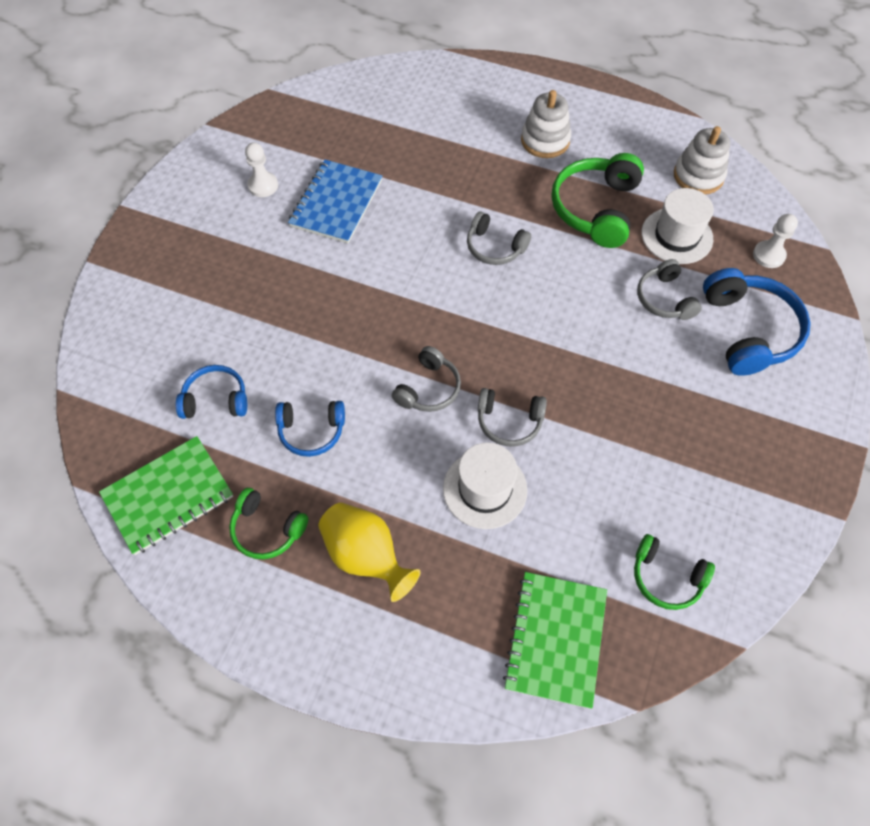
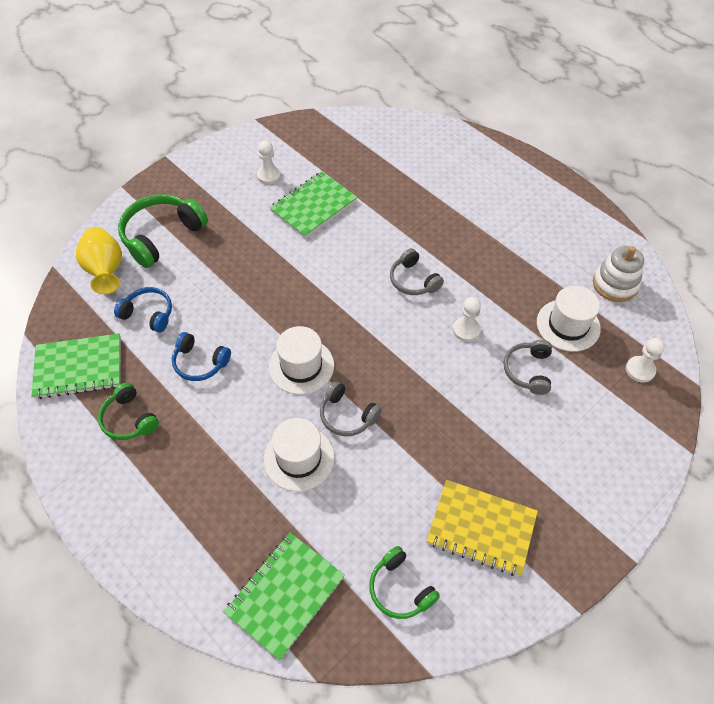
camera: 25 degrees right, 5 degrees down
blue notebook [288,160,382,243] -> green notebook [269,172,358,238]
yellow vase [318,503,420,602] -> yellow vase moved to [76,227,122,294]
grey headphones [392,346,461,412] -> white hat [269,326,334,395]
white stacking toy [521,90,571,158] -> none
green headphones [551,153,644,248] -> green headphones moved to [118,194,208,268]
blue headphones [703,268,811,376] -> none
none -> yellow notebook [426,480,538,576]
none -> white pawn [453,297,481,342]

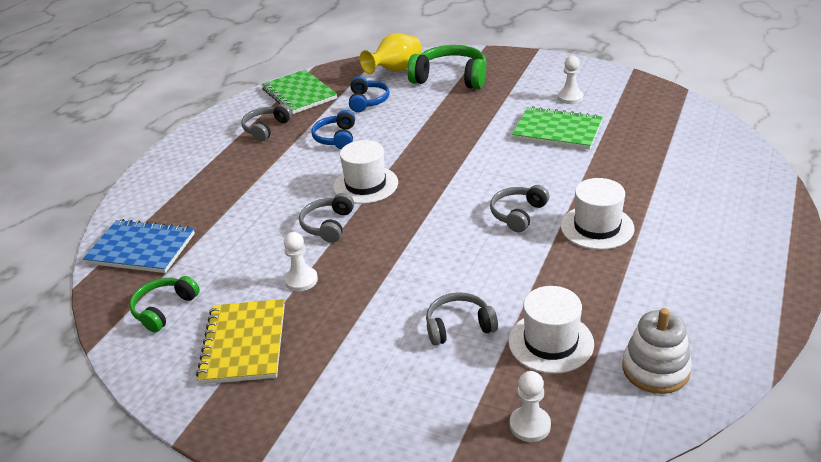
camera: 70 degrees right, 20 degrees down
green headphones [98,382,159,440] -> grey headphones [242,104,292,141]
green notebook [224,533,345,660] -> blue notebook [83,219,195,273]
white hat [264,418,334,491] -> white hat moved to [561,178,635,250]
white pawn [453,297,481,342] -> white pawn moved to [284,232,318,291]

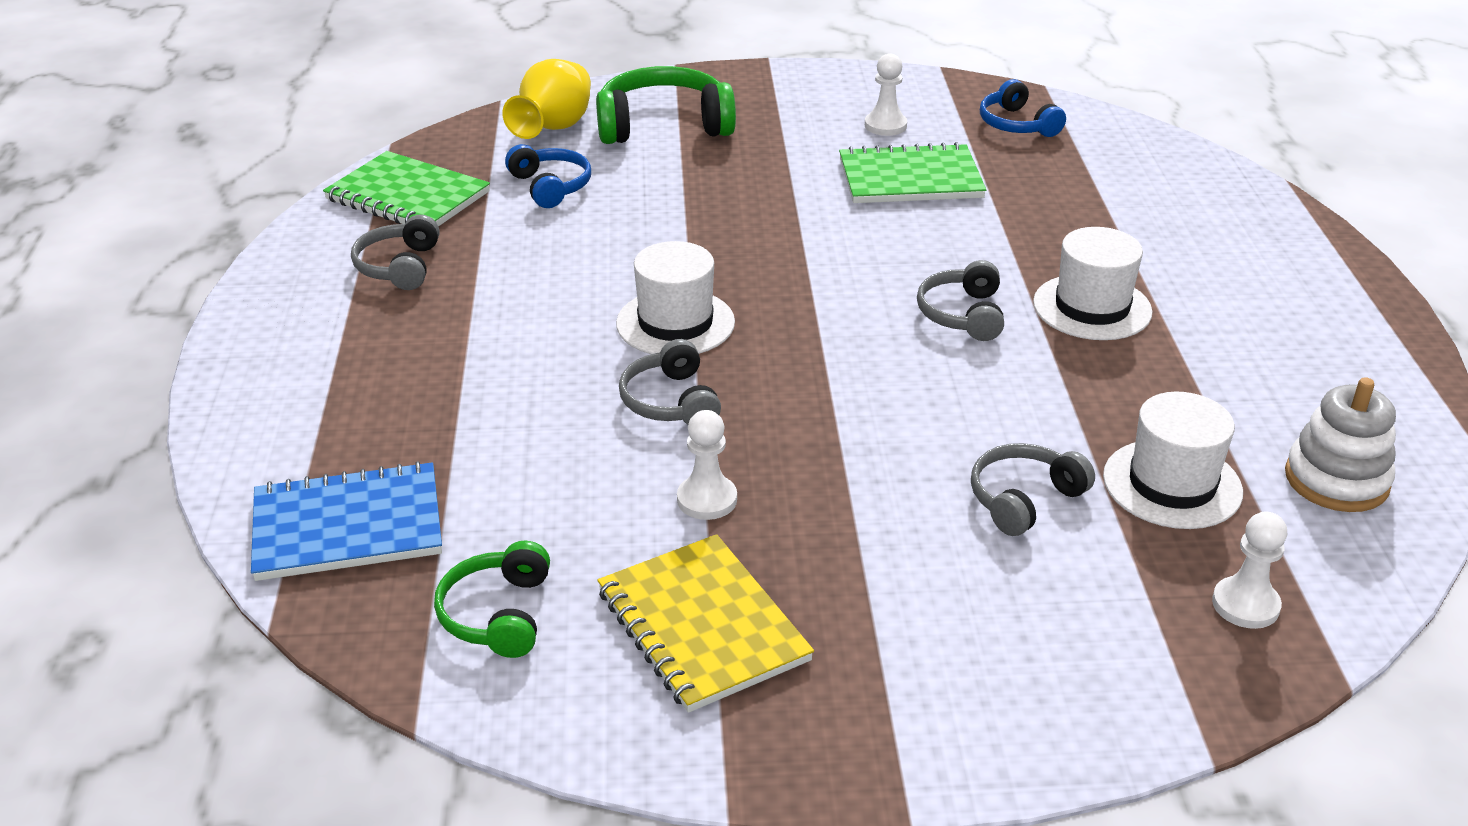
camera: 30 degrees left, 0 degrees up
blue headphones [311,110,355,149] -> blue headphones moved to [980,79,1066,137]

